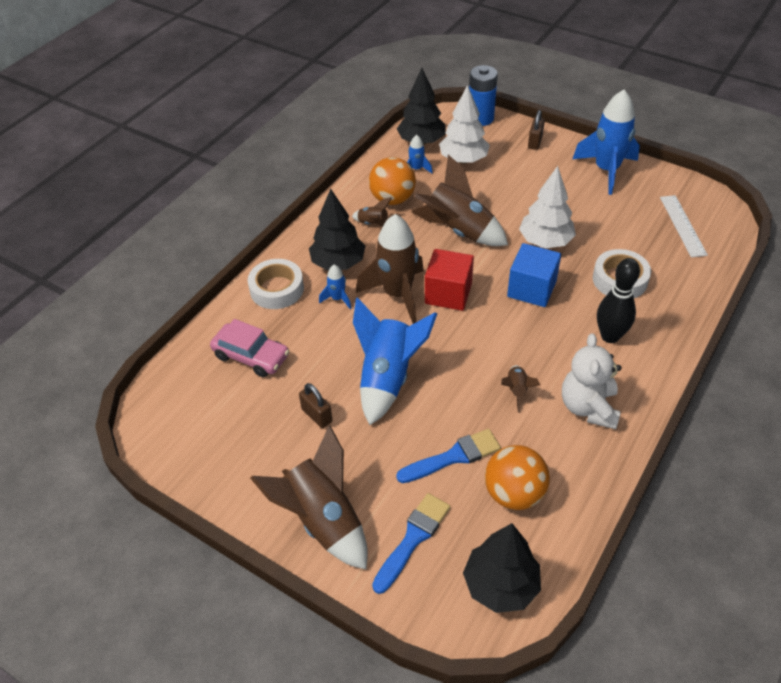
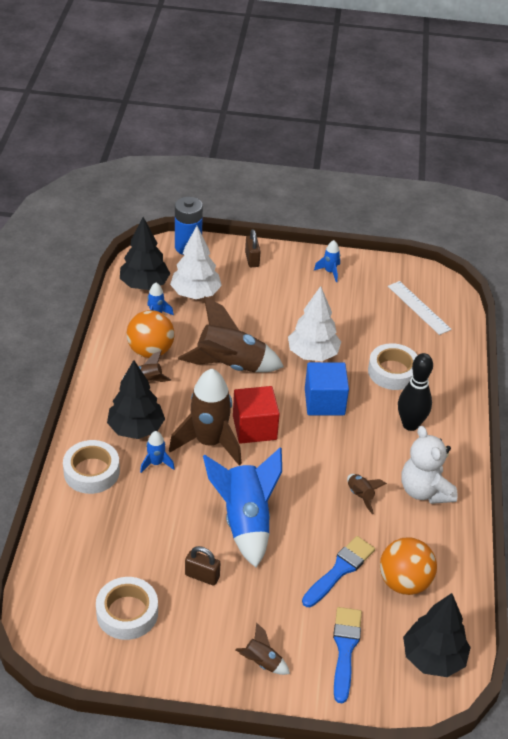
camera: 30 degrees left, 5 degrees down
pink car [210,319,289,377] -> none
brown rocket [250,425,368,569] -> brown rocket [235,622,290,675], size x0.46
blue rocket [573,90,640,195] -> blue rocket [314,240,340,282], size x0.46
none -> white tape [96,577,158,640]

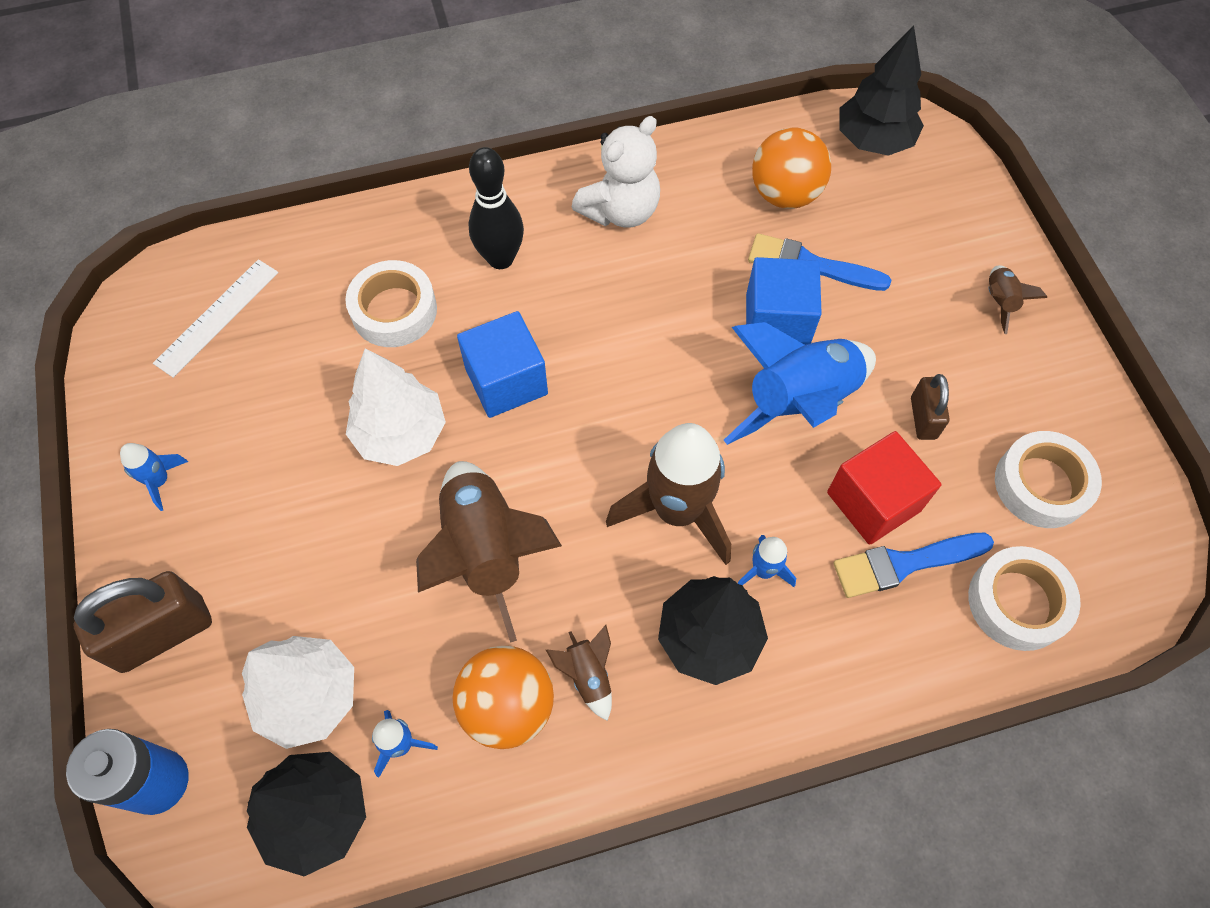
camera: 110 degrees left, 20 degrees up
white tape [63,440,120,494] -> white tape moved to [968,546,1081,651]
red cube [233,386,280,444] -> red cube moved to [827,431,941,545]
brown padlock [245,229,260,267] -> brown padlock [73,571,212,673], size x1.77
blue brush [333,607,362,703] -> blue brush moved to [833,533,994,598]
brown rocket [347,474,387,514] -> none
none -> blue cube [746,257,822,345]

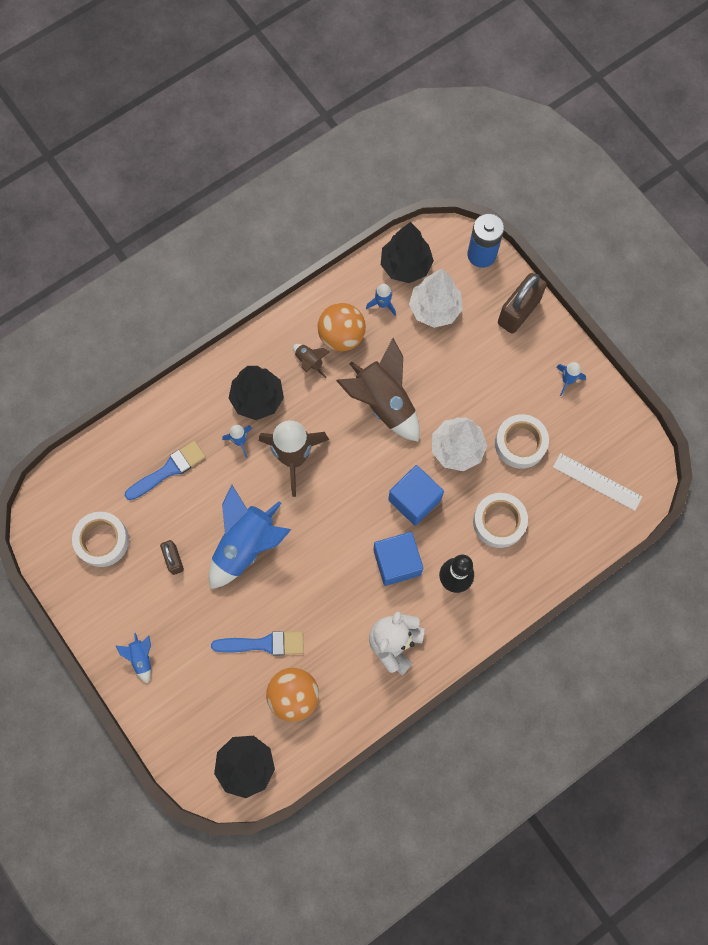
camera: 160 degrees right, 10 degrees up
white ruler [153,259,279,378] -> white ruler turned 75 degrees counterclockwise [553,453,642,511]
blue cube [746,257,822,345] -> blue cube moved to [373,532,424,586]
red cube [827,431,941,545] -> none
white tape [968,546,1081,651] -> white tape moved to [495,414,549,469]
brown rocket [989,265,1047,334] -> blue rocket [115,633,151,683]

